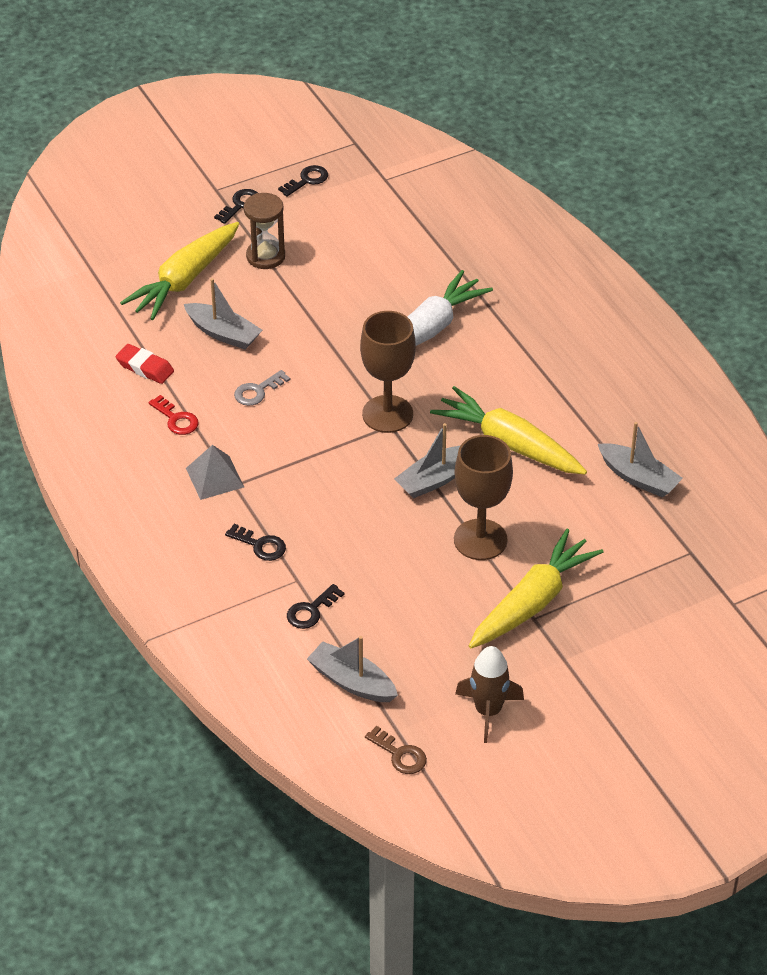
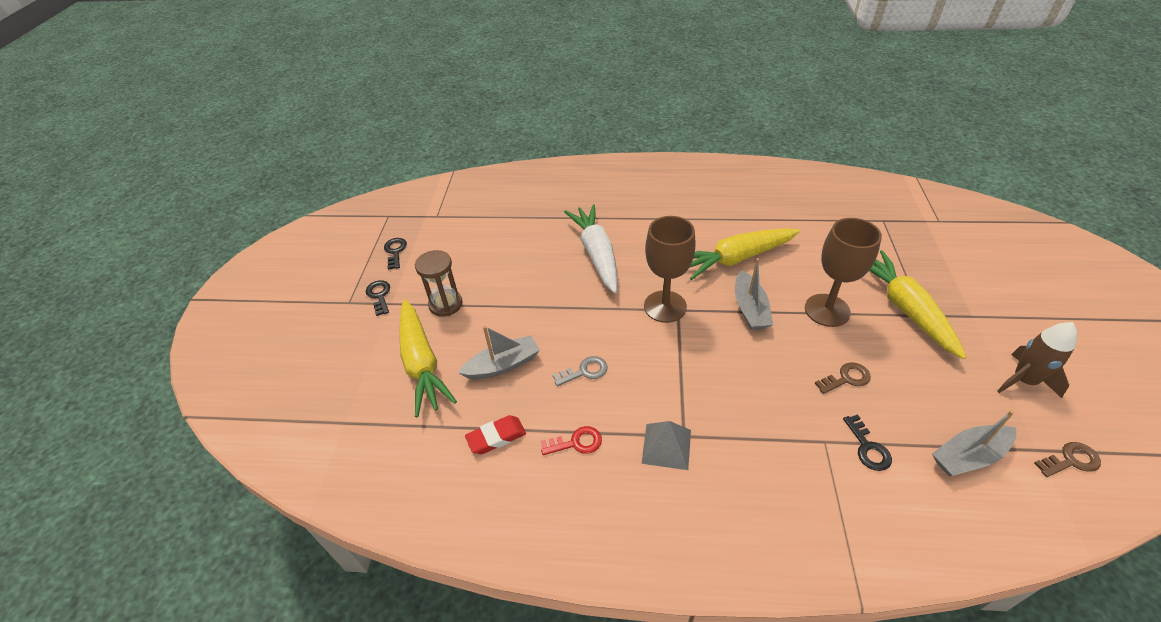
camera: 55 degrees left, 0 degrees up
black key [225,524,286,561] -> none
grey key [234,370,290,406] -> grey key turned 105 degrees counterclockwise [552,356,607,386]
grey boat [598,422,683,498] -> none
none -> brown key [815,362,871,394]

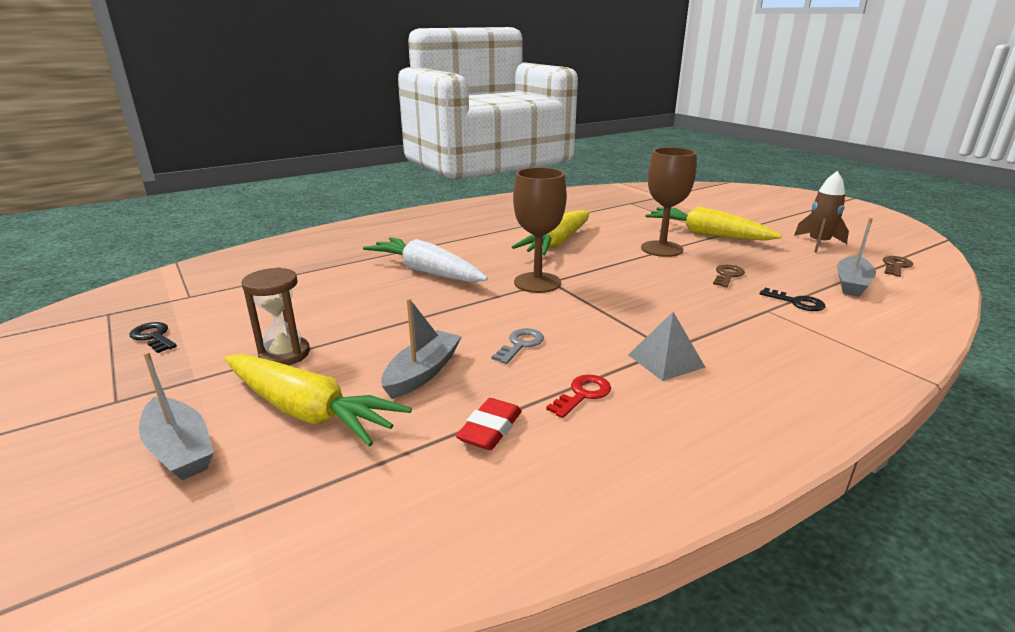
camera: 40 degrees left, 20 degrees down
black key [366,280,390,316] -> none
grey boat [735,258,773,330] -> grey boat moved to [139,352,214,480]

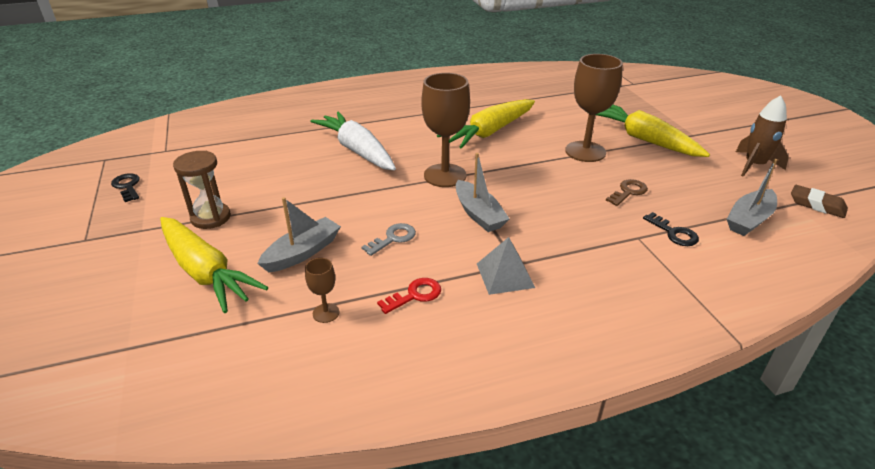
camera: 15 degrees right, 10 degrees up
grey boat [139,352,214,480] -> grey boat moved to [456,153,510,232]
red eraser [456,398,522,450] -> brown goblet [305,258,339,323]
brown key [883,256,913,277] -> brown eraser [791,185,848,218]

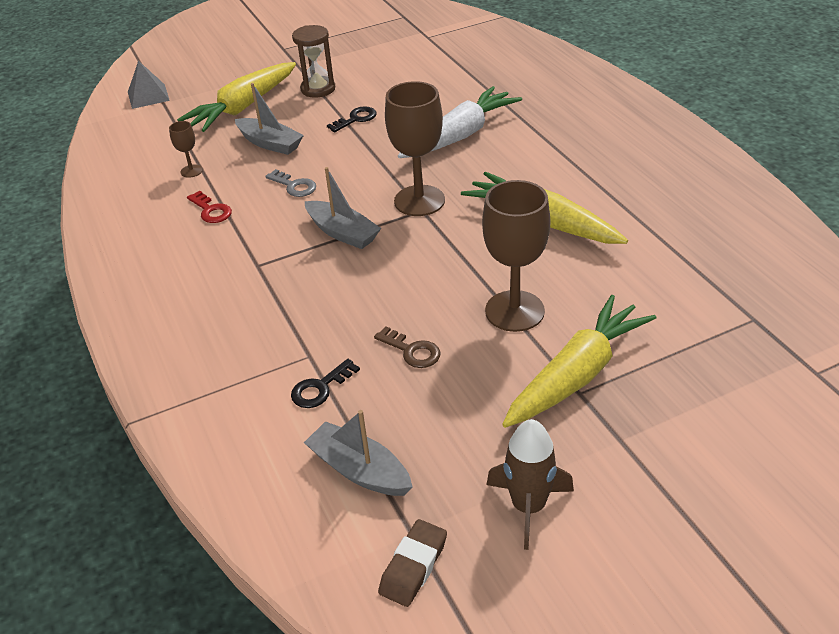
camera: 85 degrees right, 5 degrees up
black key [111,173,140,202] -> black key moved to [327,106,377,132]
grey boat [456,153,510,232] -> grey boat turned 105 degrees counterclockwise [305,167,381,249]
grey pyramid [477,237,535,295] -> grey pyramid moved to [128,61,170,109]

